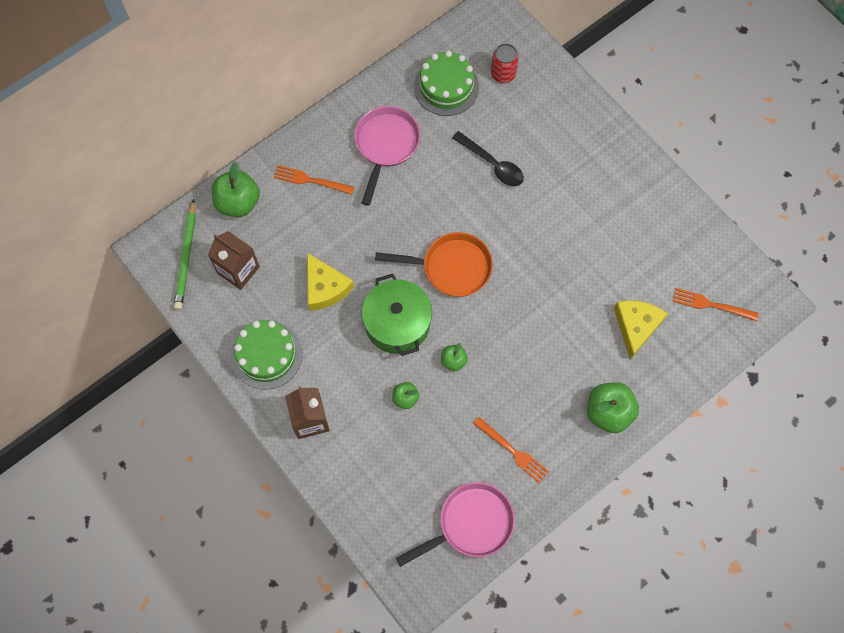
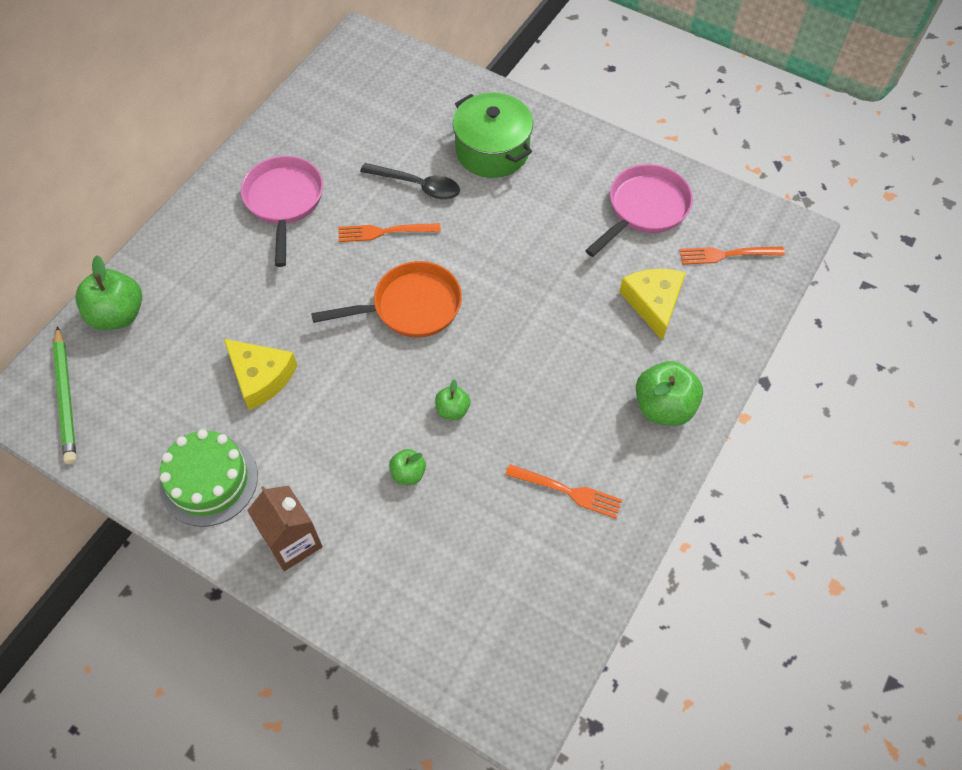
camera: 20 degrees left, 10 degrees down
brown carton [208,231,260,290] -> none
orange fork [273,165,354,195] -> orange fork moved to [338,223,441,242]
green pot [362,273,432,356] -> green pot moved to [453,93,533,178]
pink pan [396,482,515,567] -> pink pan moved to [585,164,693,257]
green cake [414,50,479,116] -> none
red can [491,43,519,83] -> none

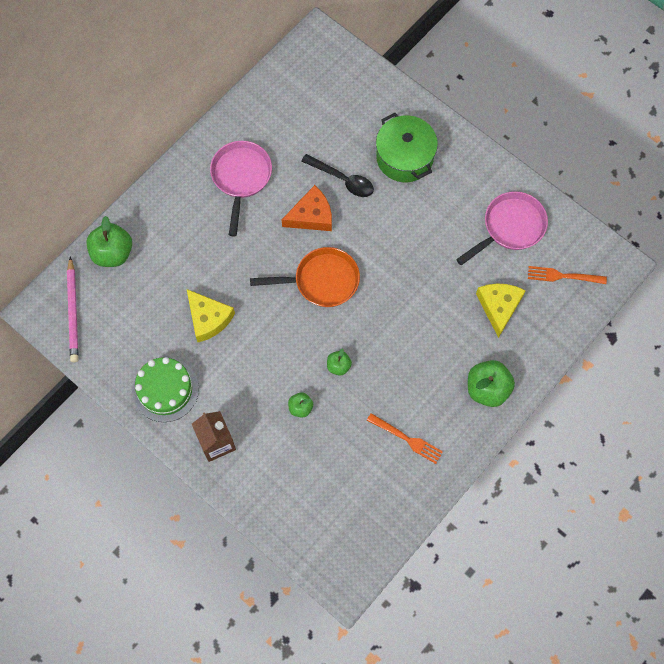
camera: 10 degrees right, 10 degrees up
green pencil [53,326,77,464] -> pink pencil [67,256,79,362]
orange fork [338,223,441,242] -> orange cheese [282,185,332,231]

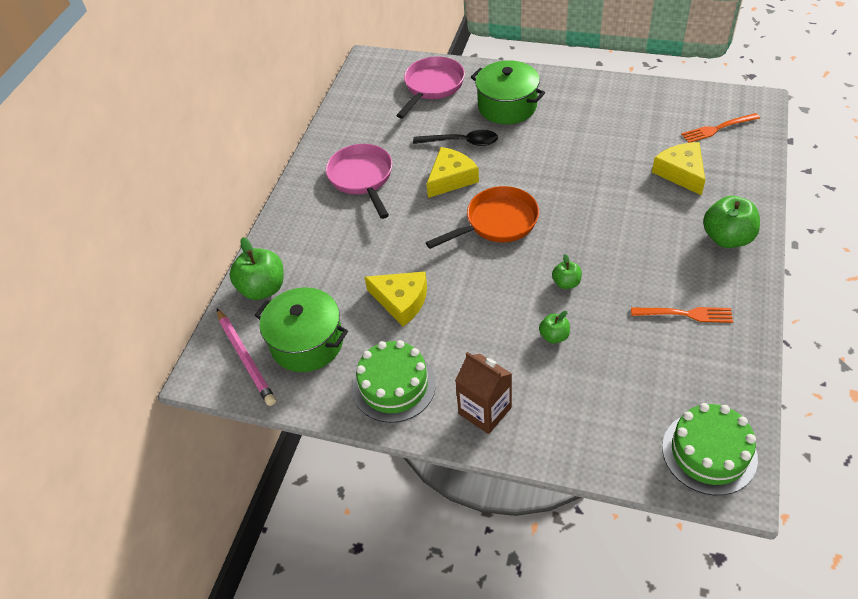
camera: 20 degrees left, 20 degrees down
orange cheese [282,185,332,231] -> yellow cheese [427,147,479,198]
pink pan [456,191,548,265] -> pink pan moved to [396,56,465,119]
none -> green pot [255,287,348,372]
none -> green cake [662,403,758,495]

